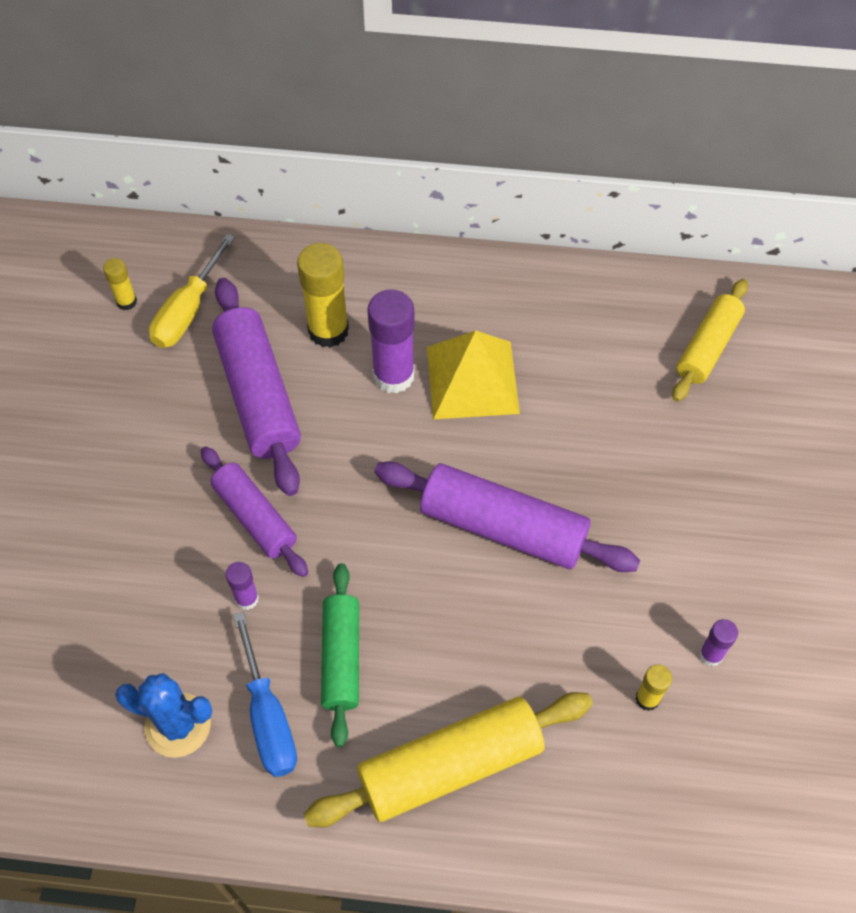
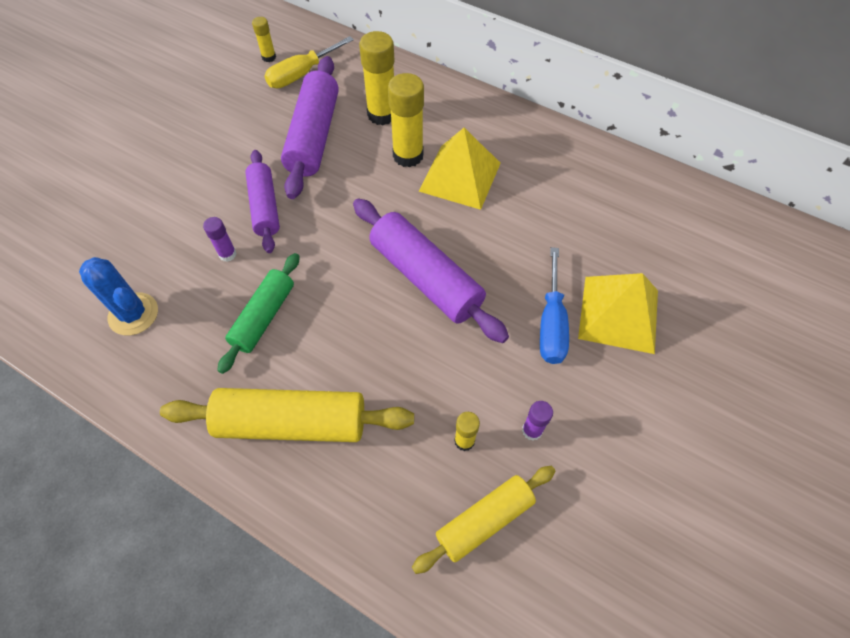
camera: 25 degrees right, 0 degrees up
blue screwdriver [233,612,297,777] -> blue screwdriver moved to [540,247,569,364]
purple glue stick [367,289,415,394] -> yellow glue stick [388,73,424,167]
yellow rolling pin [672,279,748,402] -> yellow rolling pin moved to [412,466,555,574]
none -> yellow pyramid [578,273,658,354]

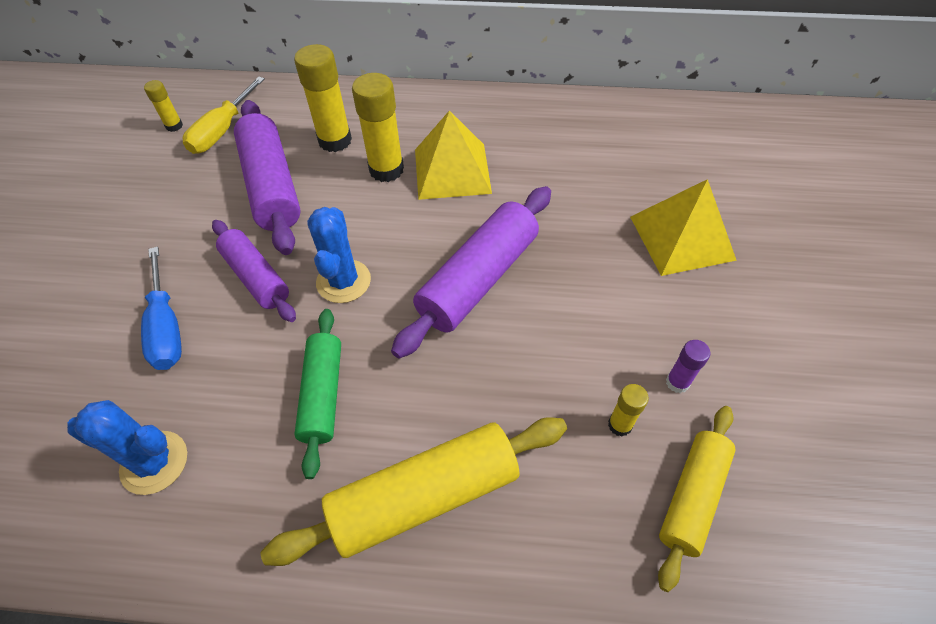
camera: 25 degrees left, 5 degrees down
purple glue stick [203,217,237,262] -> none
purple rolling pin [353,199,509,343] -> purple rolling pin turned 75 degrees counterclockwise [391,186,551,359]
blue screwdriver [540,247,569,364] -> blue screwdriver moved to [141,247,182,370]
none -> blue cactus [307,207,371,303]

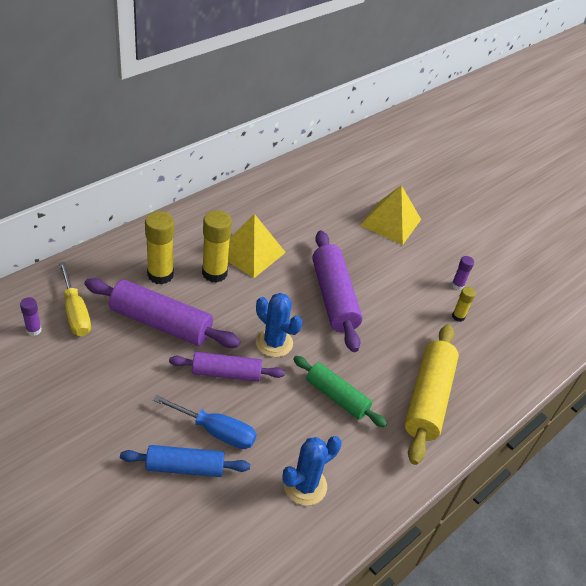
camera: 55 degrees left, 10 degrees down
yellow glue stick [144,80,183,132] -> purple glue stick [20,297,42,336]
yellow rolling pin [658,406,736,592] -> none
none -> blue rolling pin [120,445,250,477]

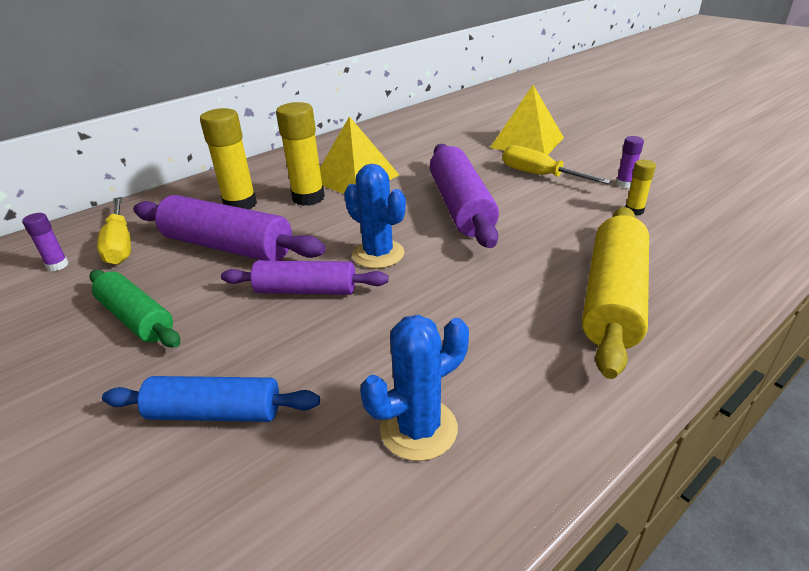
camera: 10 degrees right, 10 degrees down
blue screwdriver [153,395,256,449] -> none
green rolling pin [293,356,387,428] -> green rolling pin moved to [89,270,180,347]
none -> yellow screwdriver [502,145,611,184]

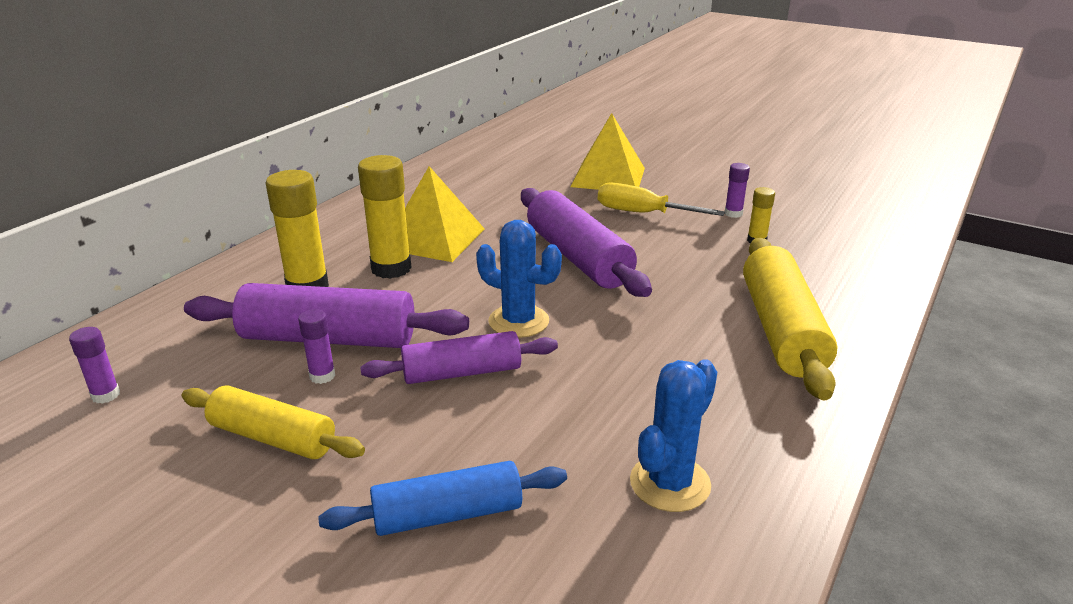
camera: 20 degrees left, 5 degrees down
green rolling pin [89,270,180,347] -> yellow rolling pin [181,385,365,459]
yellow screwdriver [97,197,131,265] -> none
none -> purple glue stick [298,309,335,384]

